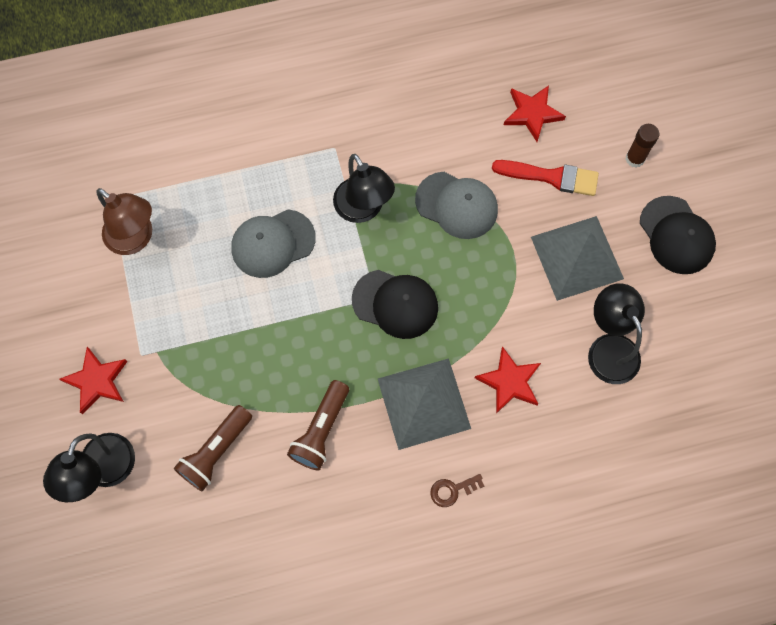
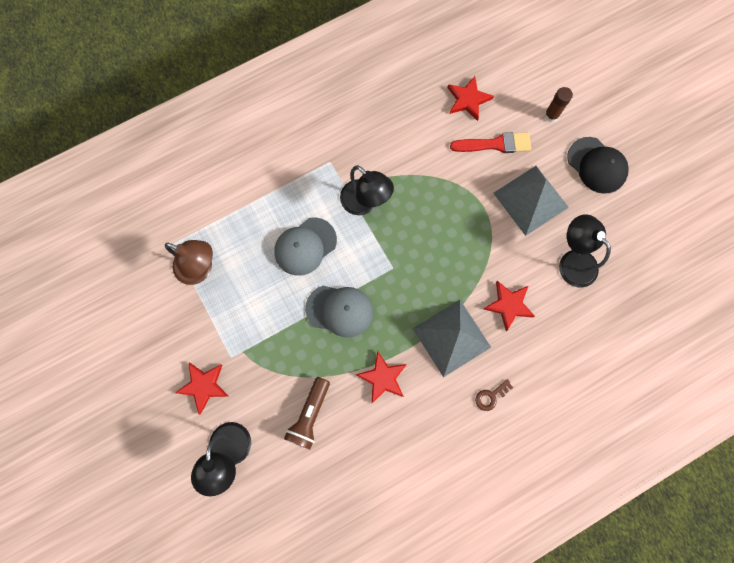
camera: 15 degrees left, 5 degrees up
brown flashlight [287,380,349,471] -> red star [356,351,407,403]
black cap [352,270,438,339] -> none
grey cap [415,172,498,239] -> grey cap moved to [305,286,373,338]

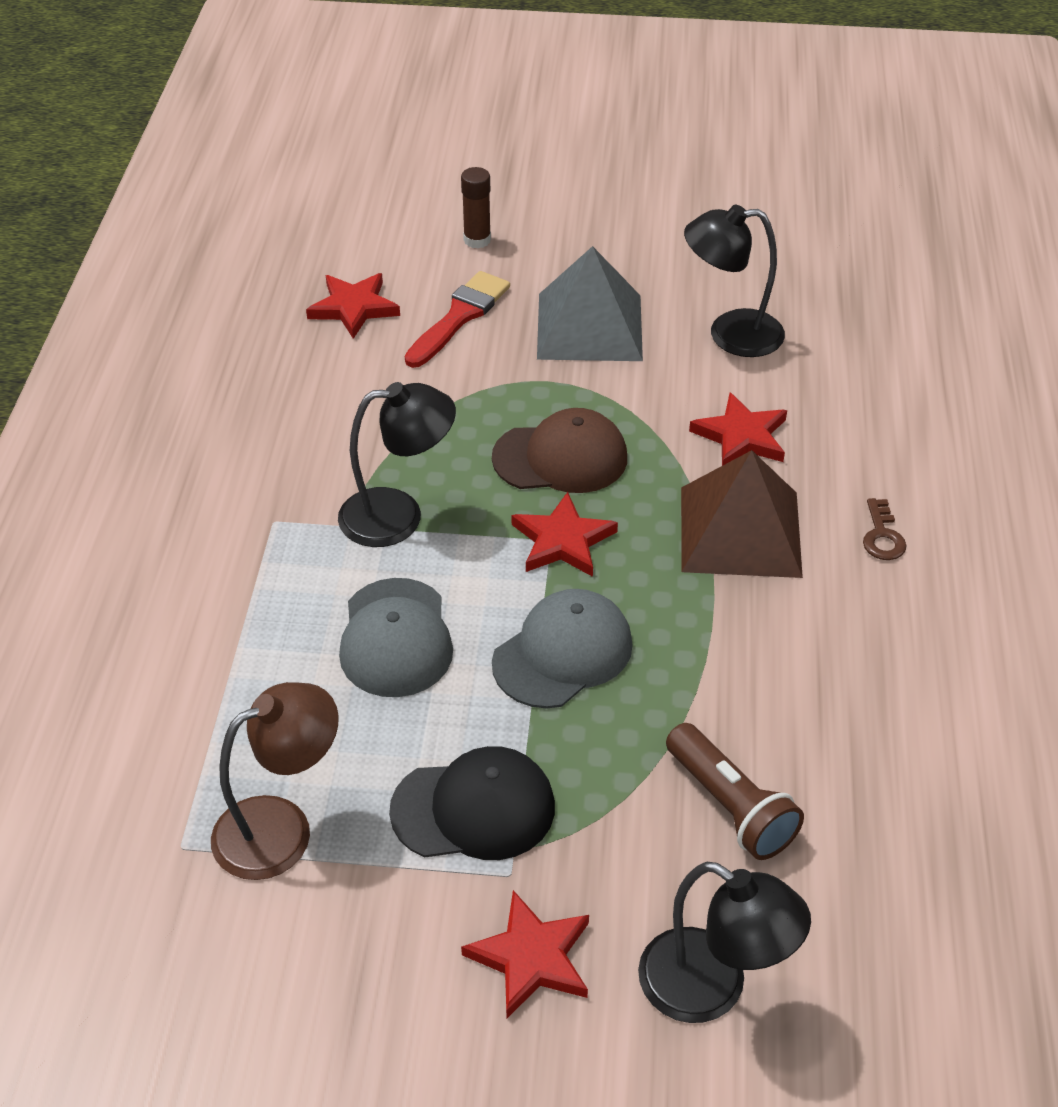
camera: 55 degrees left, 30 degrees down
red star [356,351,407,403] -> red star moved to [512,492,618,577]
grey pyramid [413,300,491,377] -> brown pyramid [681,450,803,578]
black cap [567,137,629,194] -> black cap moved to [389,746,555,860]
none -> brown cap [492,408,627,493]

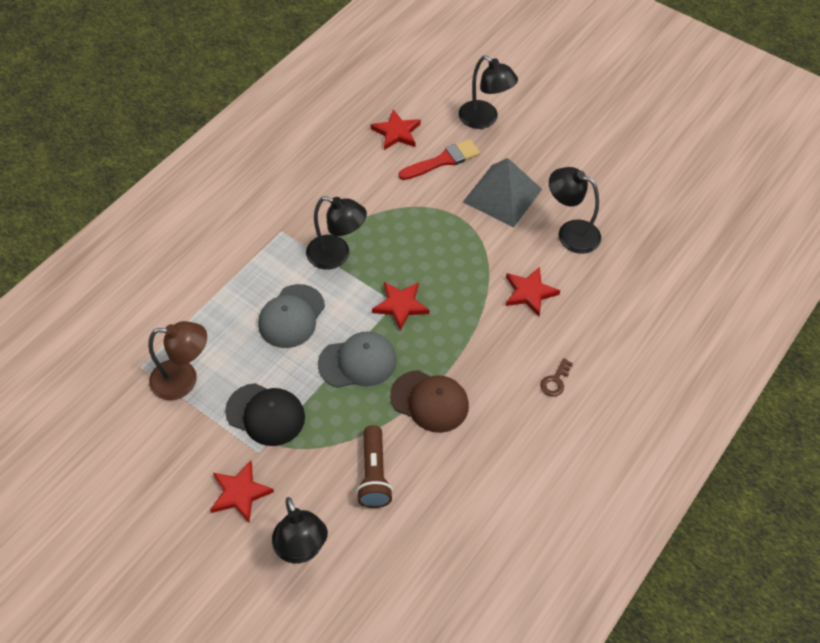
camera: 30 degrees right, 10 degrees up
brown glue stick [461,167,491,248] -> black lamp [459,55,518,129]
brown cap [492,408,627,493] -> brown cap moved to [390,370,469,433]
brown pyramid [681,450,803,578] -> none

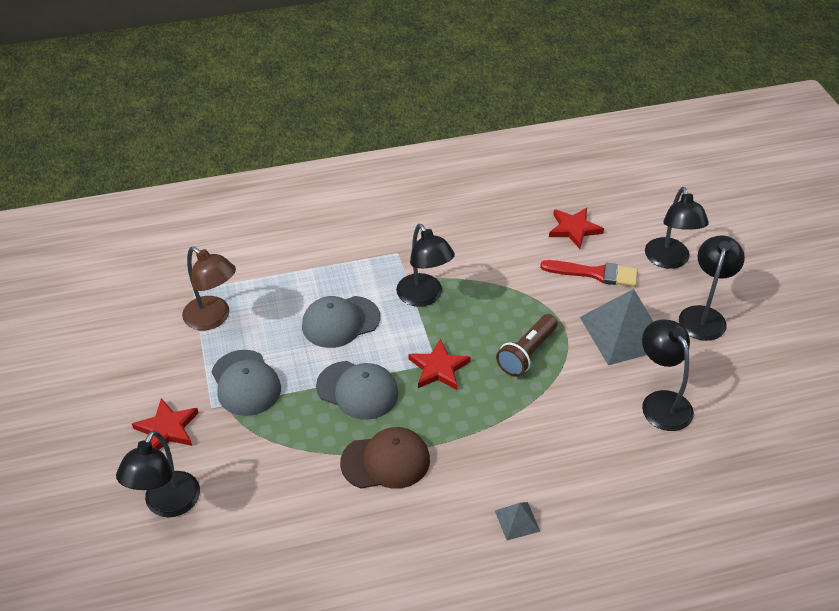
camera: 40 degrees right, 10 degrees down
black cap [225,383,305,446] -> grey cap [211,350,281,416]
brown flashlight [356,425,393,508] -> brown flashlight moved to [496,314,558,377]
brown cap [390,370,469,433] -> brown cap turned 75 degrees counterclockwise [340,427,430,489]
red star [506,267,560,317] -> none
brown key [540,358,573,397] -> grey pyramid [495,502,540,540]
none -> black lamp [679,235,745,341]

